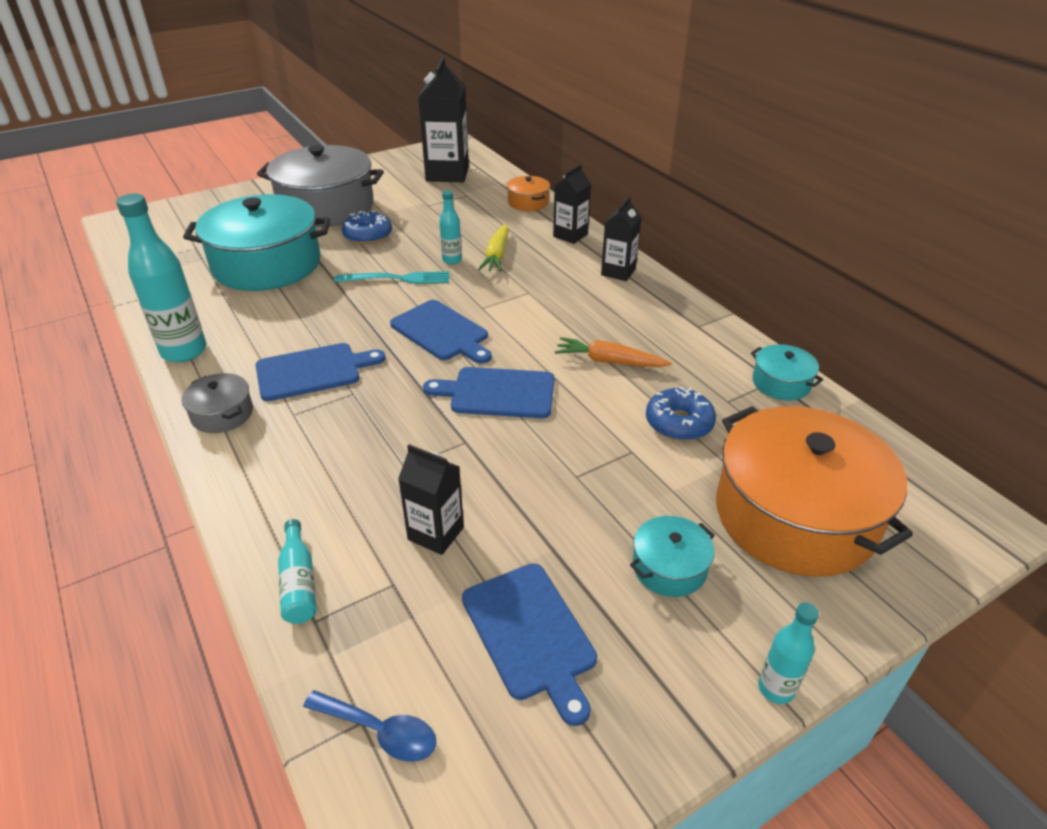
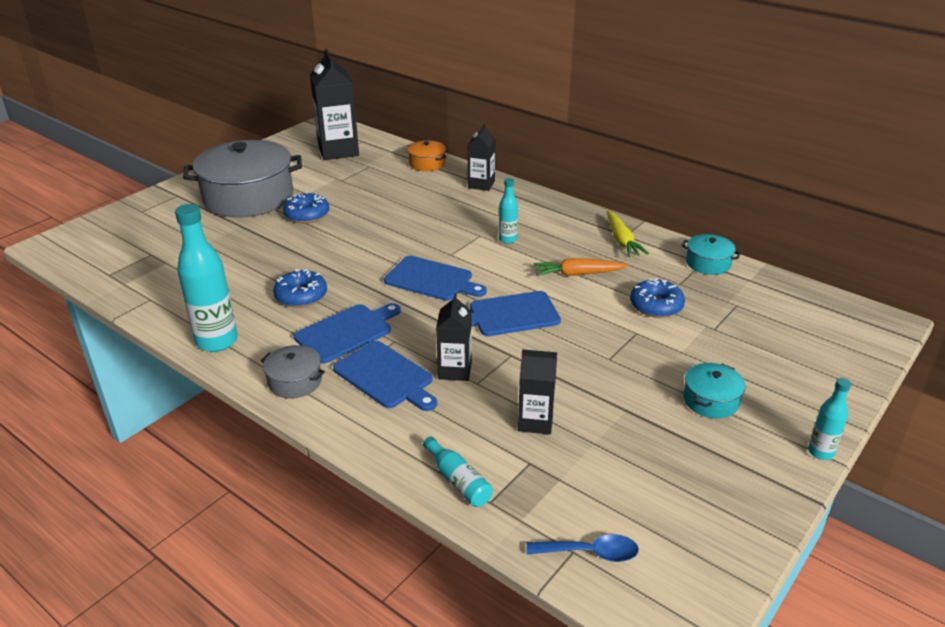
camera: 20 degrees left, 5 degrees down
turquoise pot [183,194,330,291] -> none
turquoise fork [334,271,449,284] -> none
turquoise bottle [439,190,462,264] -> turquoise bottle moved to [499,178,518,244]
blue cutting board [462,563,597,726] -> blue cutting board moved to [333,341,437,411]
yellow carrot [478,224,509,272] -> yellow carrot moved to [607,211,649,257]
black carton [601,196,642,281] -> black carton moved to [436,293,472,381]
orange pot [716,406,913,577] -> none
none -> blue donut [273,269,327,308]

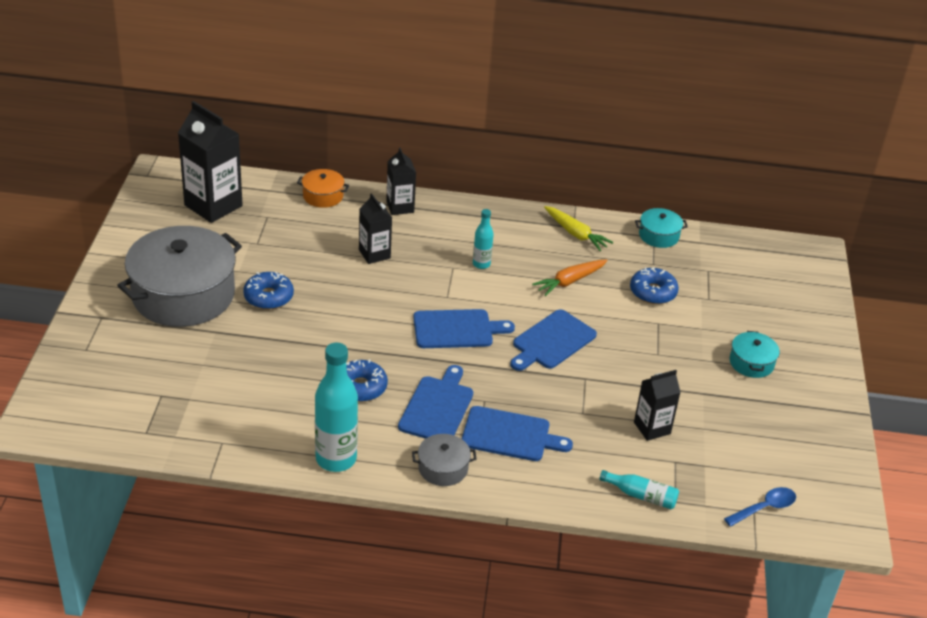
camera: 35 degrees left, 5 degrees up
black carton [436,293,472,381] -> black carton moved to [359,193,392,264]
turquoise bottle [808,378,851,460] -> none

